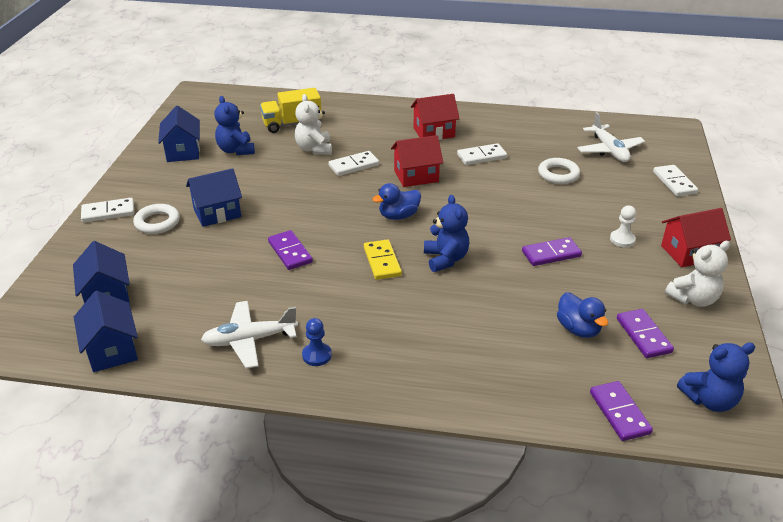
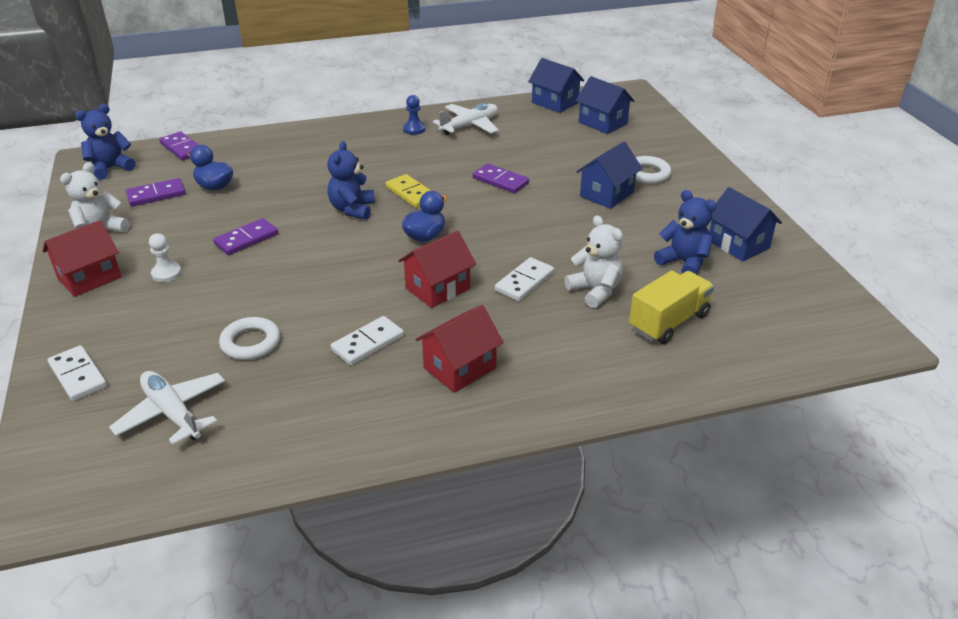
camera: 155 degrees right, 0 degrees up
white domino [81,198,134,222] -> none
blue teddy bear [424,195,469,272] -> blue teddy bear turned 45 degrees clockwise [327,141,375,220]
purple domino [617,309,674,358] -> purple domino turned 75 degrees counterclockwise [126,178,186,206]

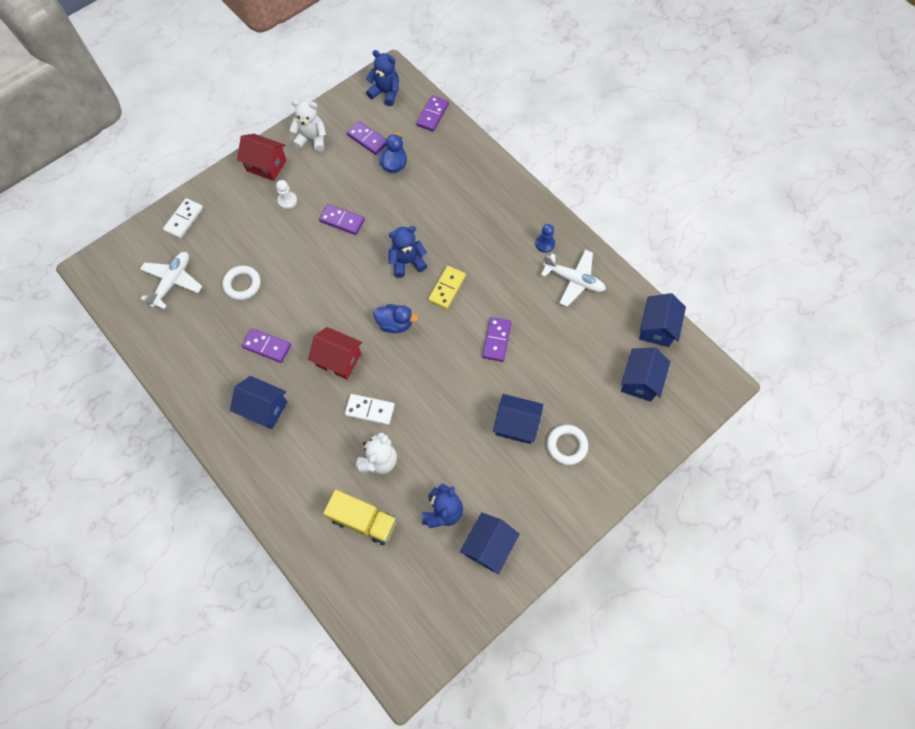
camera: 65 degrees right, 30 degrees up
white domino [331,316,404,365] -> purple domino [242,328,291,363]
red house [415,305,504,393] -> blue house [230,376,287,429]

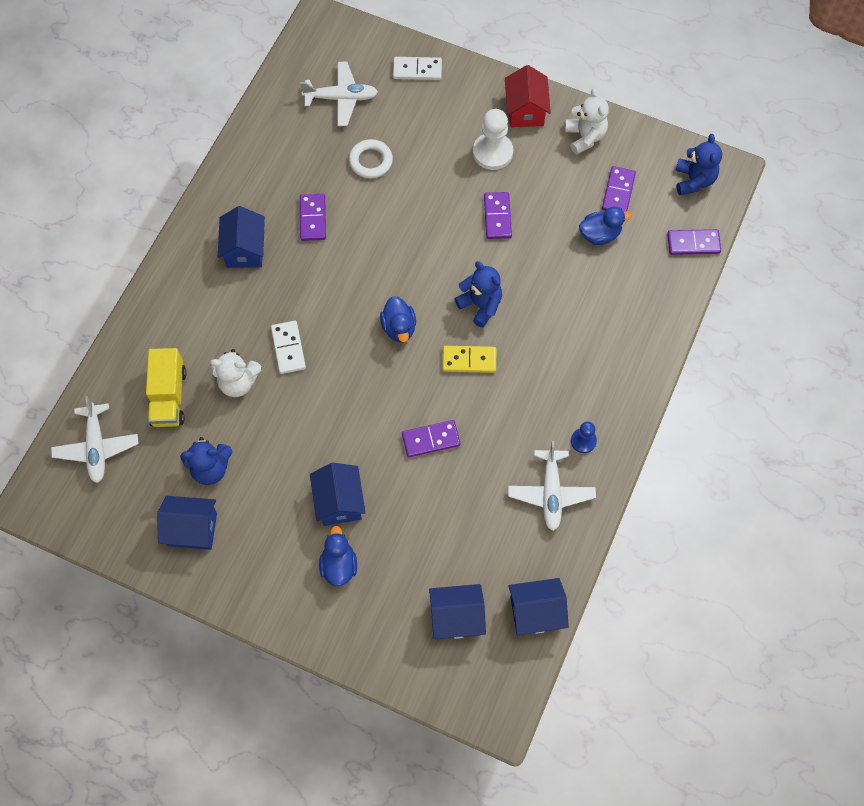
camera: 65 degrees right, 0 degrees up
white pawn [276,180,297,209] -> white pawn [473,109,513,170], size x1.73
red house [308,327,362,379] -> none
white ring [547,425,588,465] -> blue duck [319,526,357,586]
none -> white plane [51,396,139,483]

